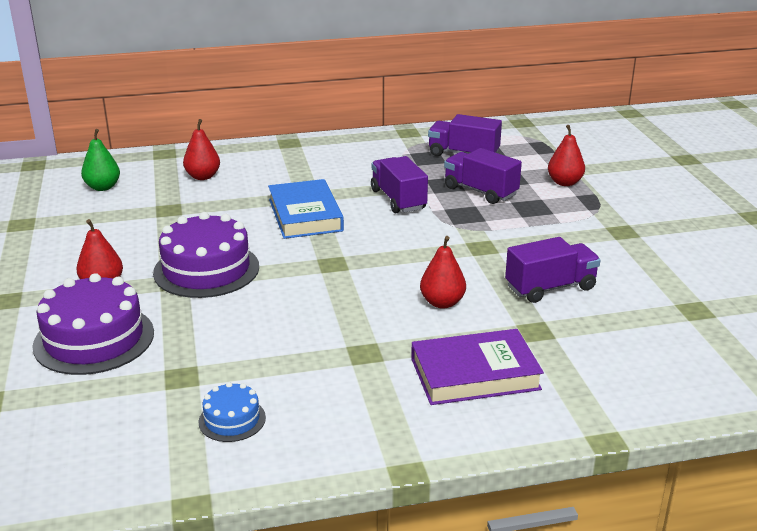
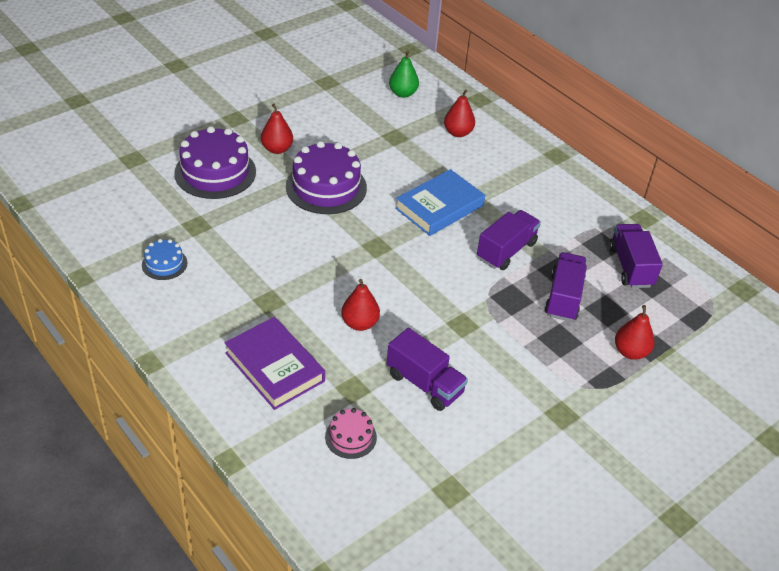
camera: 60 degrees right, 15 degrees up
none -> pink cake [325,408,377,459]

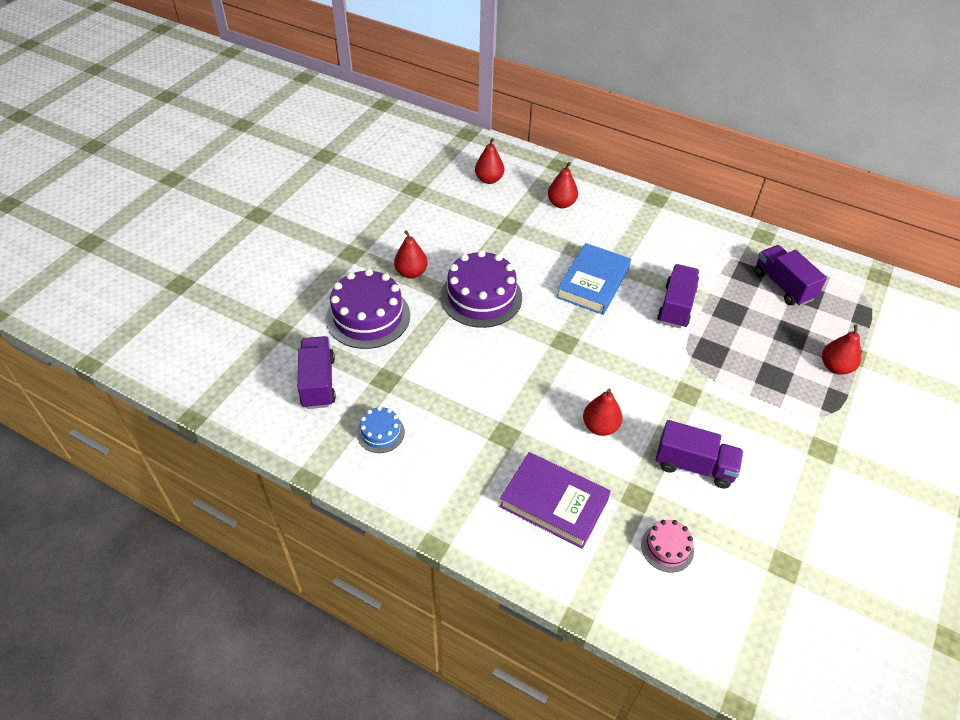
camera: 20 degrees left, 5 degrees up
green pear [389,51,419,98] -> red pear [475,138,504,184]
purple truck [544,252,587,321] -> purple truck moved to [298,336,336,409]

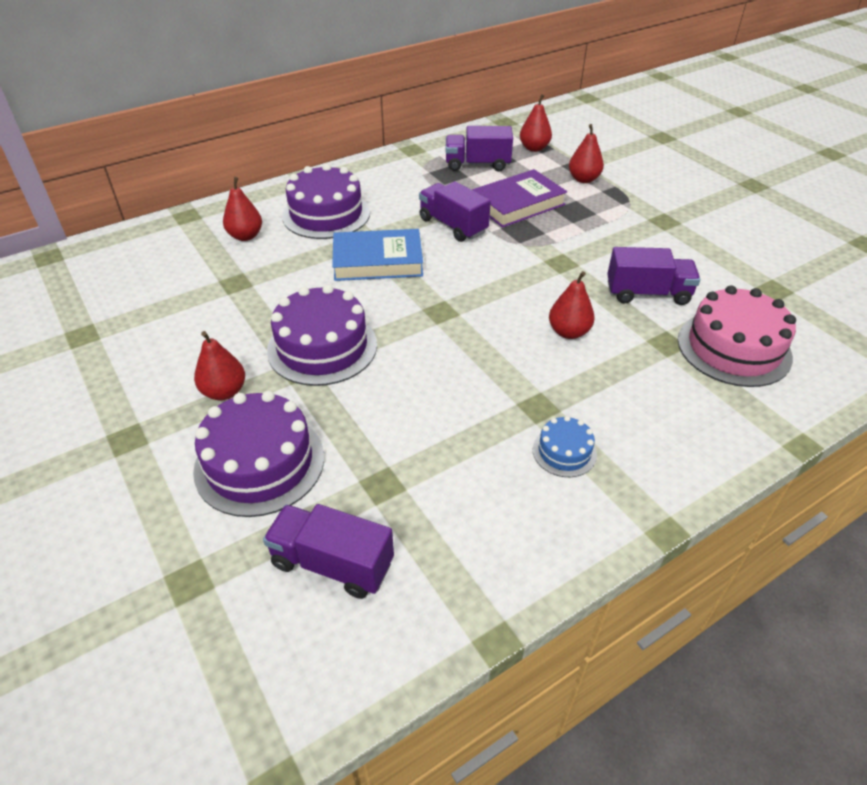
camera: 60 degrees left, 5 degrees down
blue cake [357,406,405,453] -> blue cake moved to [533,416,597,477]
red pear [475,138,504,184] -> red pear moved to [520,94,552,152]
purple book [499,452,611,549] -> purple book moved to [472,169,567,228]
blue book [556,243,631,315] -> blue book turned 60 degrees counterclockwise [332,229,423,281]
pink cake [641,520,694,573] -> pink cake [678,285,796,387], size x1.99
purple truck [656,420,744,489] -> purple truck turned 45 degrees clockwise [607,247,700,305]
none -> purple cake [282,164,370,239]

